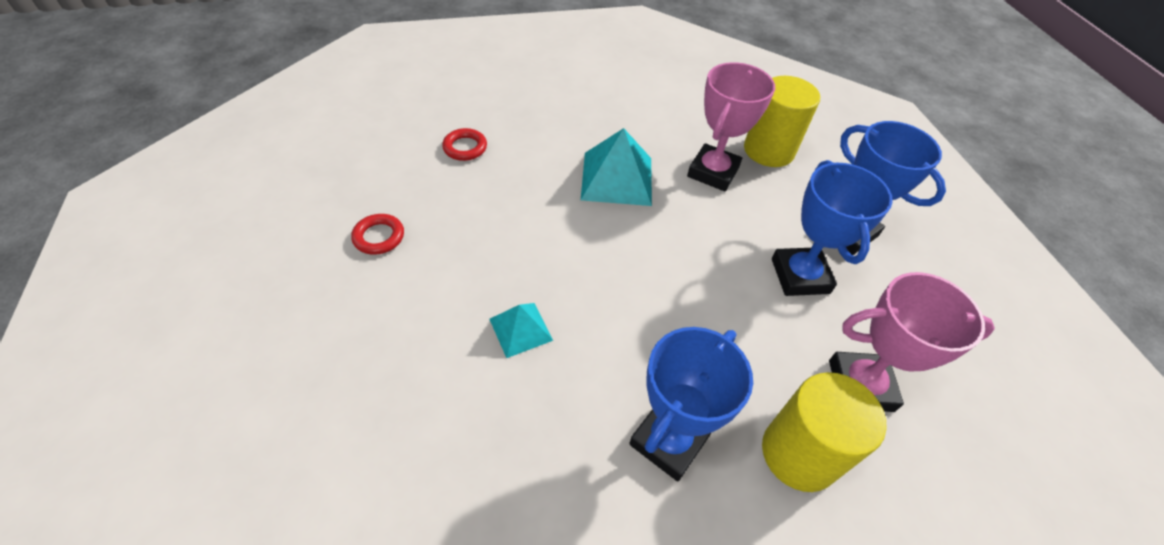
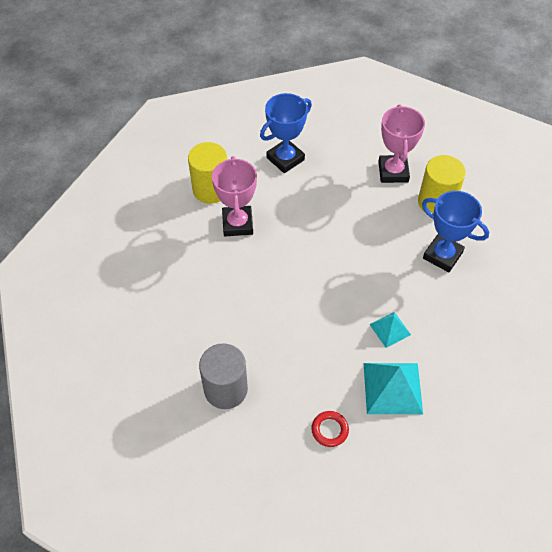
camera: 90 degrees left, 5 degrees up
red ring [442,128,487,161] -> grey cylinder [199,343,248,409]
turquoise pyramid [581,128,652,206] -> turquoise pyramid moved to [364,363,423,414]
pink trophy [687,62,775,191] -> pink trophy turned 60 degrees clockwise [212,156,257,236]
blue trophy [772,160,893,296] -> none

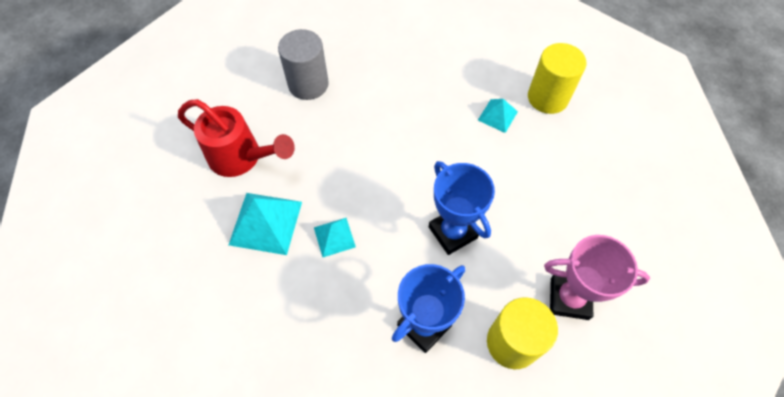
camera: 100 degrees right, 5 degrees up
pink trophy [212,156,257,236] -> turquoise pyramid [478,99,518,133]
blue trophy [260,93,312,173] -> blue trophy moved to [429,161,495,255]
red ring [311,411,349,447] -> red watering can [178,99,295,177]

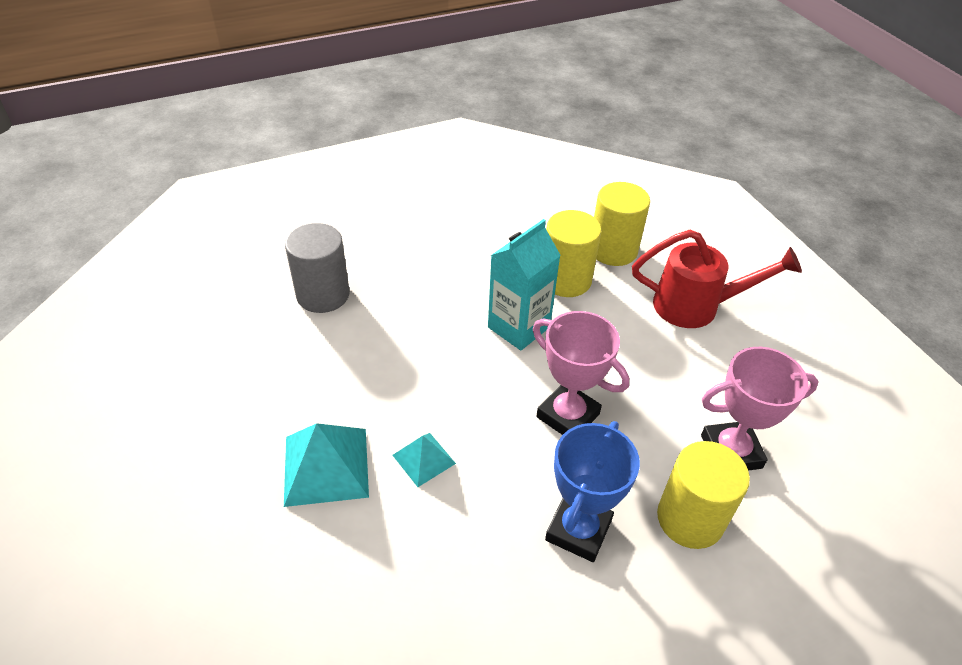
camera: 20 degrees left, 15 degrees down
red watering can [178,99,295,177] -> red watering can moved to [632,230,802,328]
blue trophy [429,161,495,255] -> pink trophy [533,311,629,435]
turquoise pyramid [478,99,518,133] -> yellow cylinder [546,210,601,297]
none -> turquoise carton [488,219,561,350]

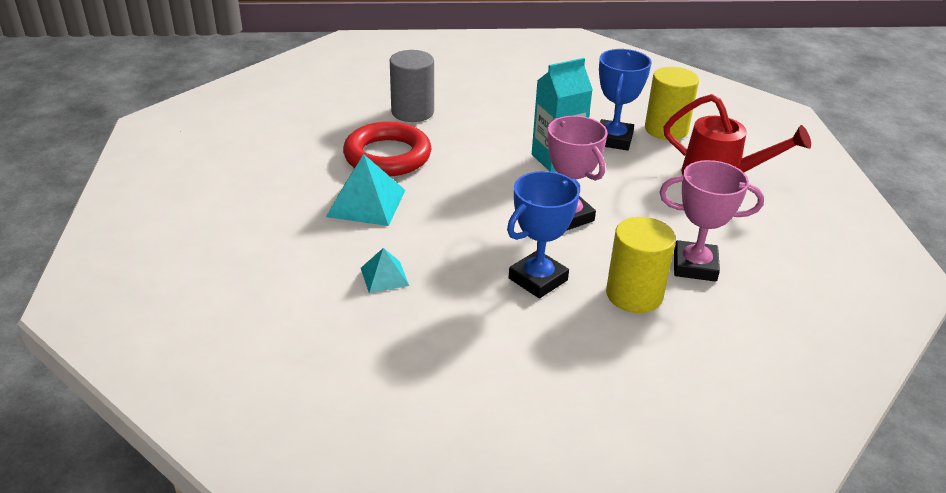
camera: 20 degrees right, 10 degrees down
turquoise pyramid [393,433,456,487] -> turquoise pyramid moved to [361,248,409,293]
yellow cylinder [546,210,601,297] -> blue trophy [599,49,651,151]
none -> red ring [343,121,431,176]

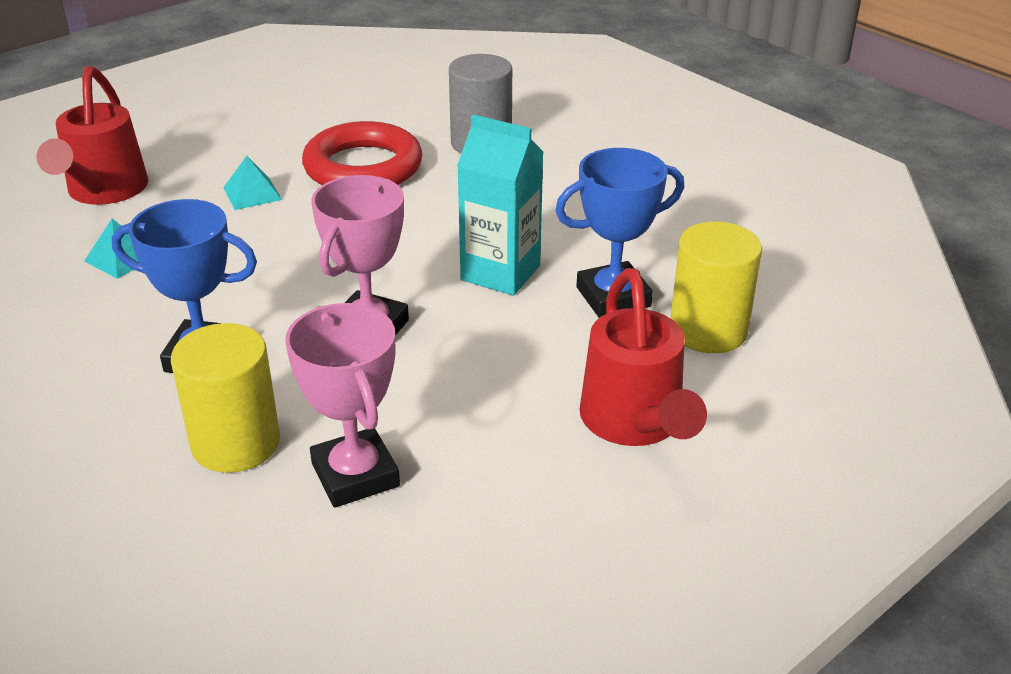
camera: 55 degrees right, 0 degrees up
turquoise pyramid [326,154,405,226] -> turquoise pyramid [223,156,282,210], size x0.57
none -> red watering can [36,66,148,205]

